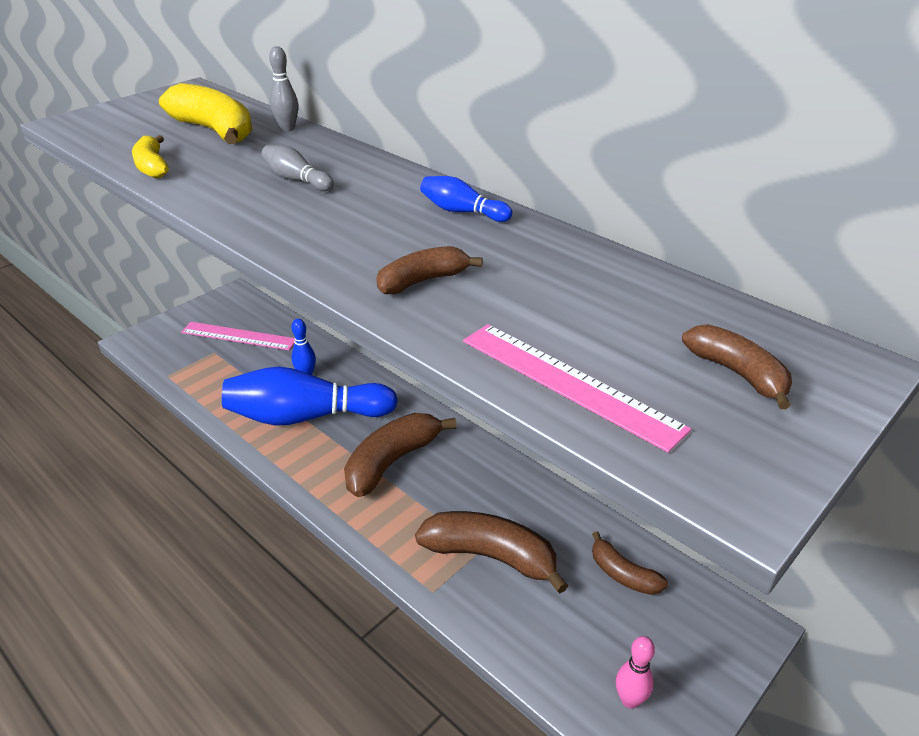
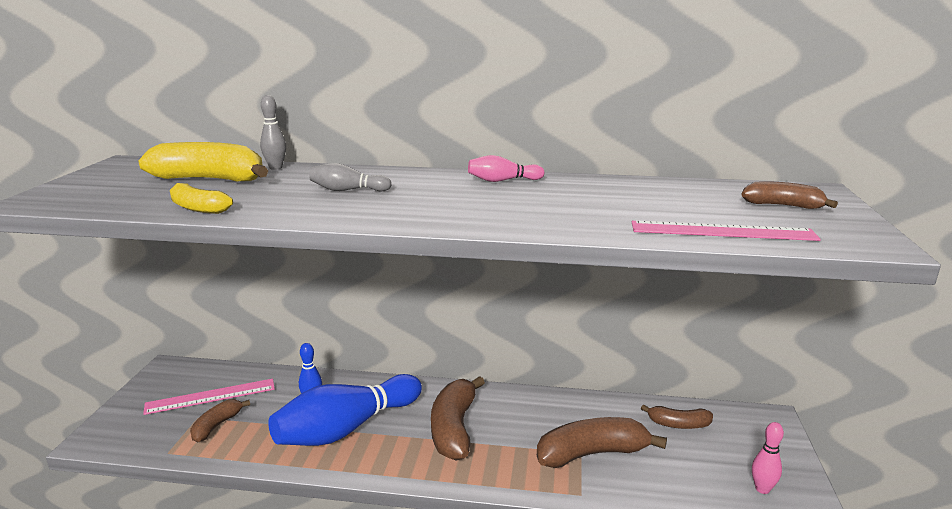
camera: 35 degrees left, 15 degrees down
brown banana [376,246,483,294] -> brown banana moved to [190,399,250,442]
blue bowling pin [420,176,512,222] -> pink bowling pin [468,155,544,182]

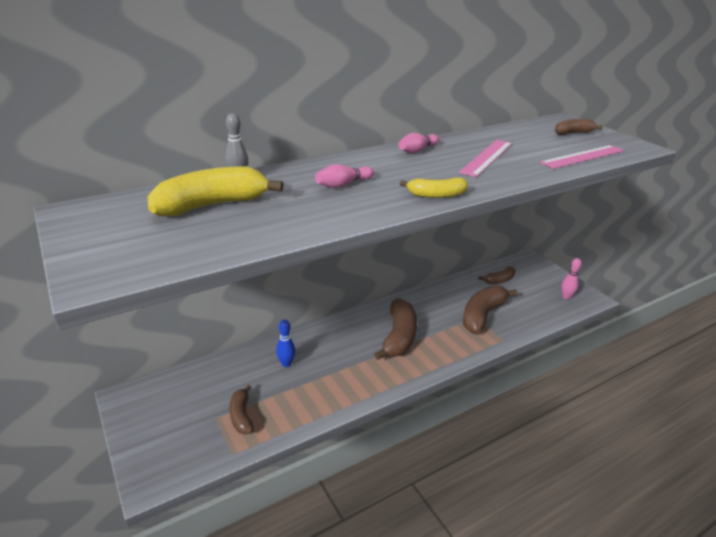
camera: 40 degrees left, 10 degrees up
pink ruler [143,379,275,415] -> pink ruler moved to [459,140,512,177]
yellow banana [170,183,233,214] -> yellow banana moved to [400,177,468,198]
blue bowling pin [268,374,422,446] -> none
grey bowling pin [309,163,392,191] -> pink bowling pin [315,164,374,188]
brown banana [431,376,485,461] -> brown banana turned 135 degrees counterclockwise [374,298,417,360]

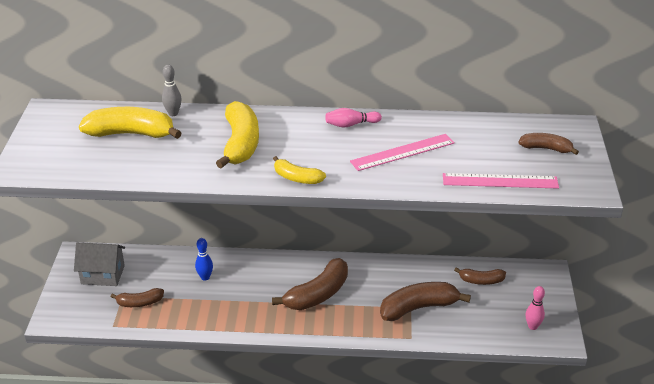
camera: 35 degrees right, 5 degrees up
brown banana [229,385,254,434] -> brown banana turned 120 degrees counterclockwise [111,288,164,307]
pink bowling pin [315,164,374,188] -> yellow banana [216,101,259,168]
none -> grey house [74,242,125,286]

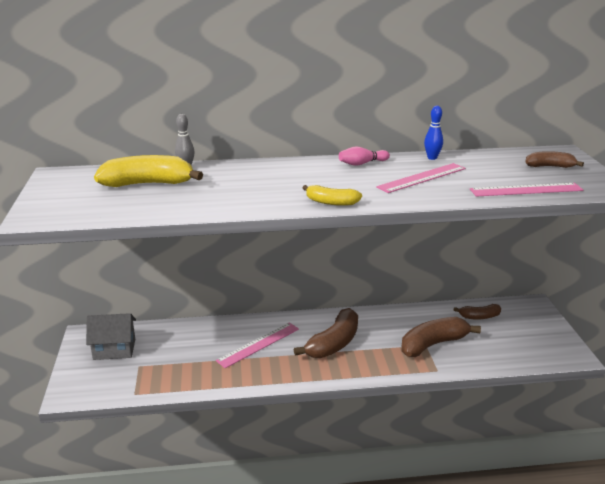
camera: 10 degrees left, 10 degrees down
brown banana [111,288,164,307] -> none
blue bowling pin [195,238,213,281] -> blue bowling pin moved to [424,106,443,160]
yellow banana [216,101,259,168] -> none
pink bowling pin [526,286,545,330] -> none
none -> pink ruler [216,323,299,368]

